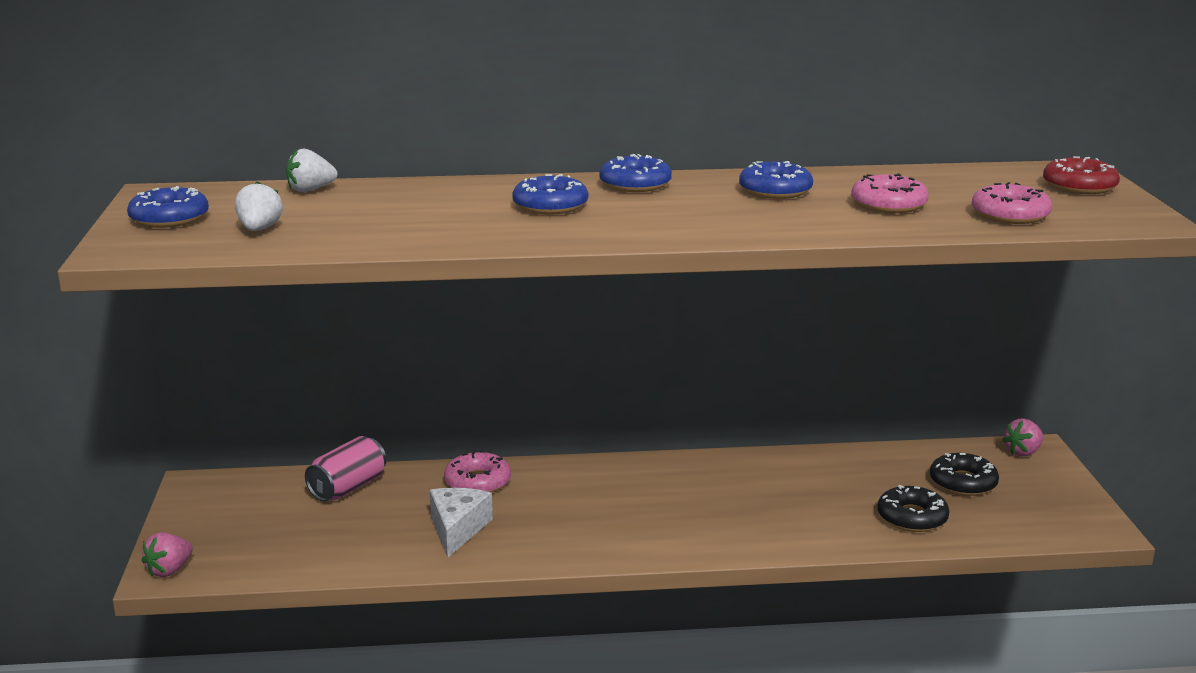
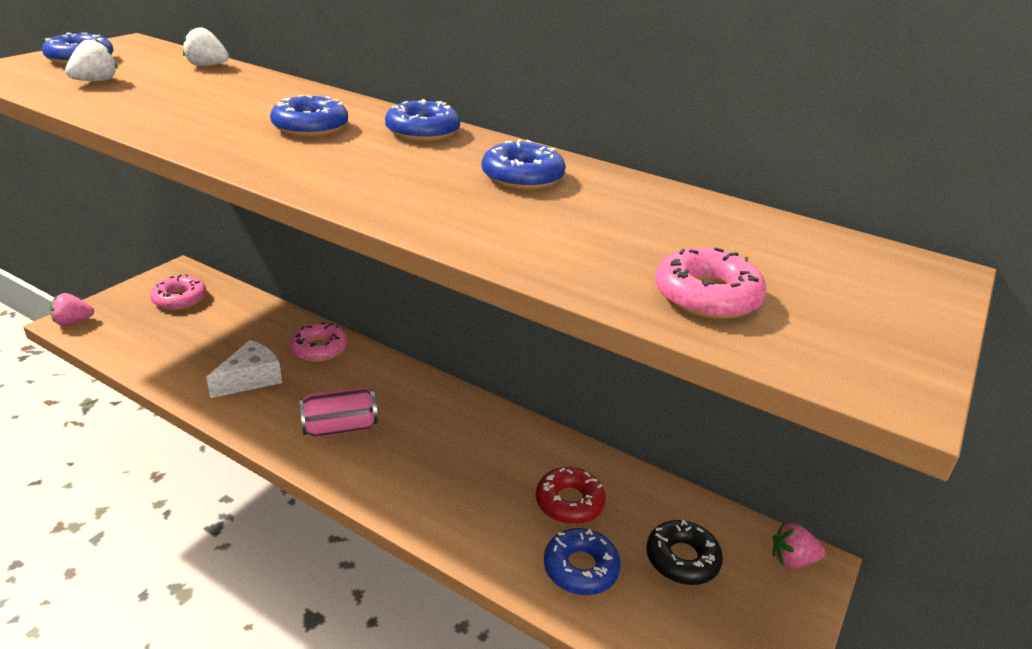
camera: 35 degrees right, 10 degrees up
pink can [305,436,386,502] -> pink can moved to [299,386,378,437]
pink donut [851,174,929,213] -> pink donut moved to [150,274,207,310]
black donut [877,485,949,532] -> blue donut [544,528,621,595]
red donut [1043,156,1120,194] -> red donut moved to [536,467,606,524]

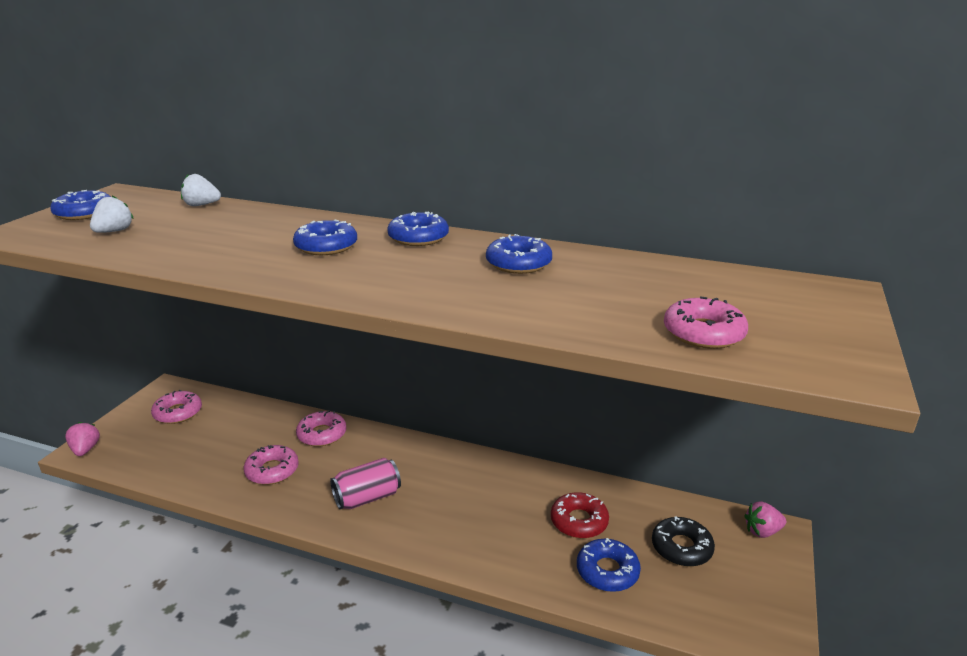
camera: 10 degrees left, 5 degrees down
pink strawberry [50,293,94,326] -> pink strawberry turned 105 degrees clockwise [65,422,100,456]
white cheese [206,340,282,398] -> pink donut [244,445,299,485]

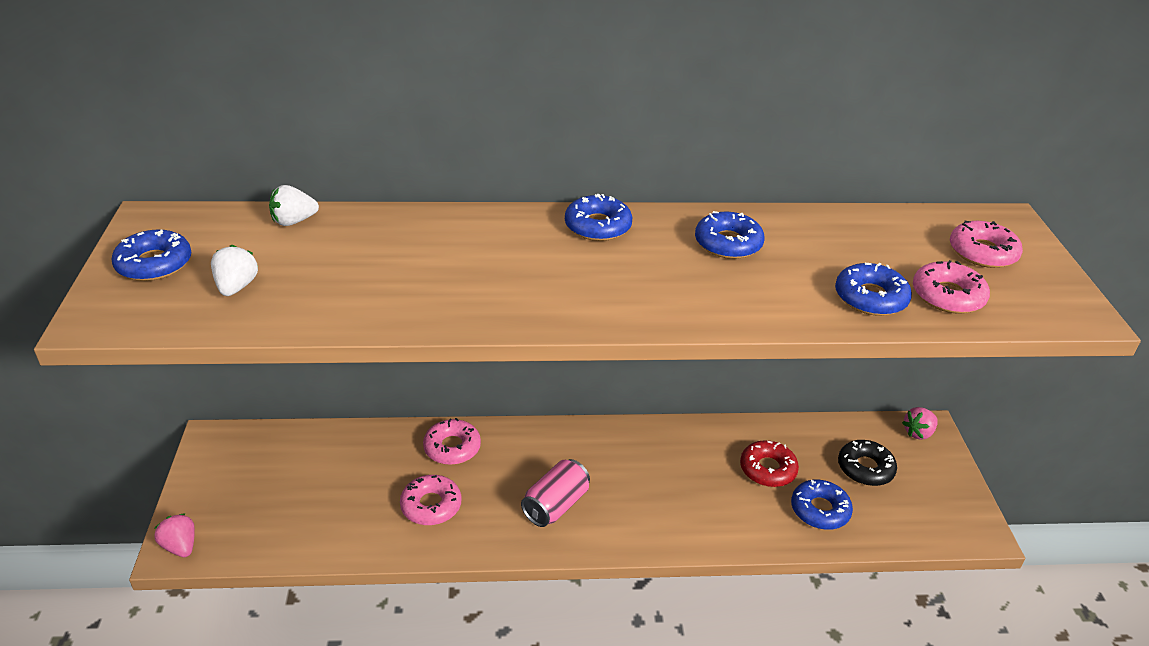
camera: 25 degrees left, 10 degrees up
pink donut [151,390,202,424] -> pink donut moved to [950,221,1023,268]
blue donut [293,219,357,255] -> blue donut moved to [835,263,912,316]

